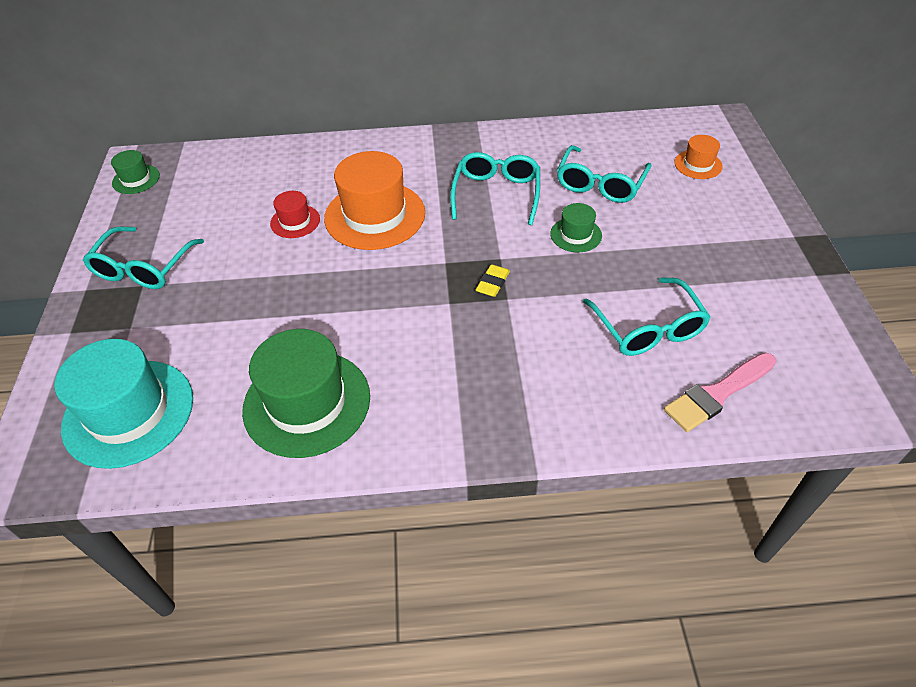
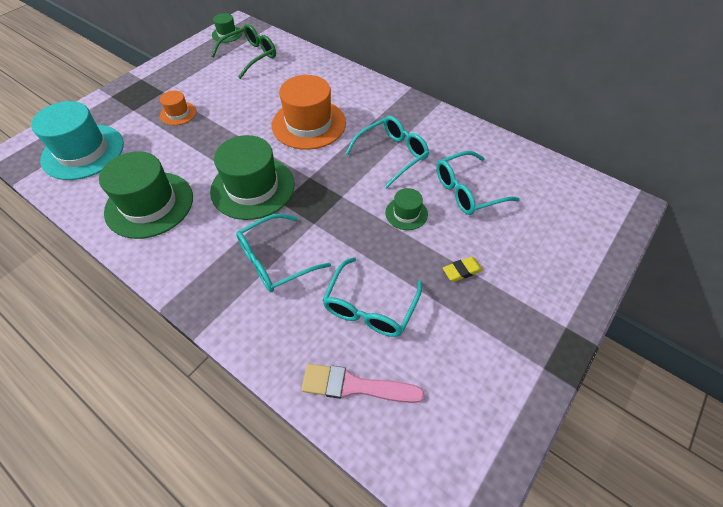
camera: 40 degrees right, 5 degrees up
turquoise glasses [83,227,204,289] -> turquoise glasses moved to [236,214,331,292]
red hat [270,191,320,238] -> none
yellow eraser [476,264,510,297] -> yellow eraser moved to [443,257,483,282]
orange hat [674,135,723,179] -> orange hat moved to [160,90,196,125]
none -> green hat [210,135,295,220]
none -> green glasses [211,24,276,79]

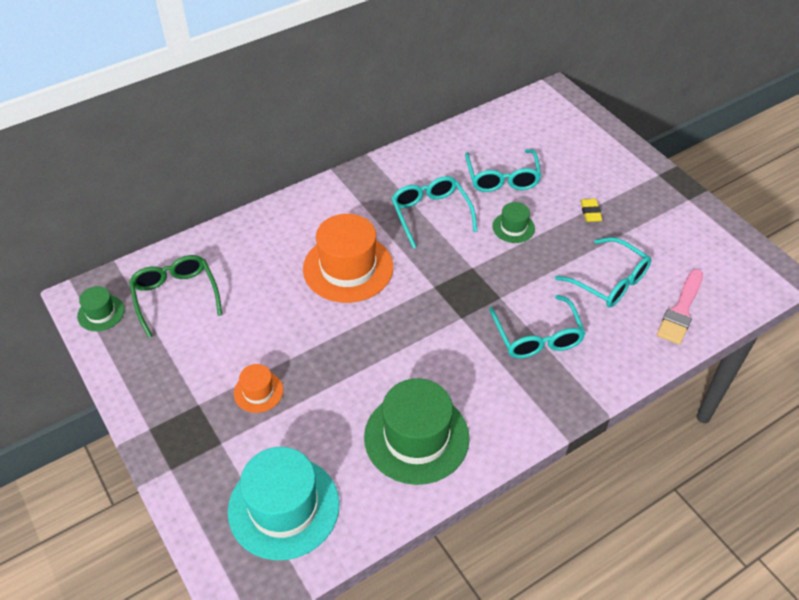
camera: 70 degrees left, 5 degrees down
green hat [210,135,295,220] -> none

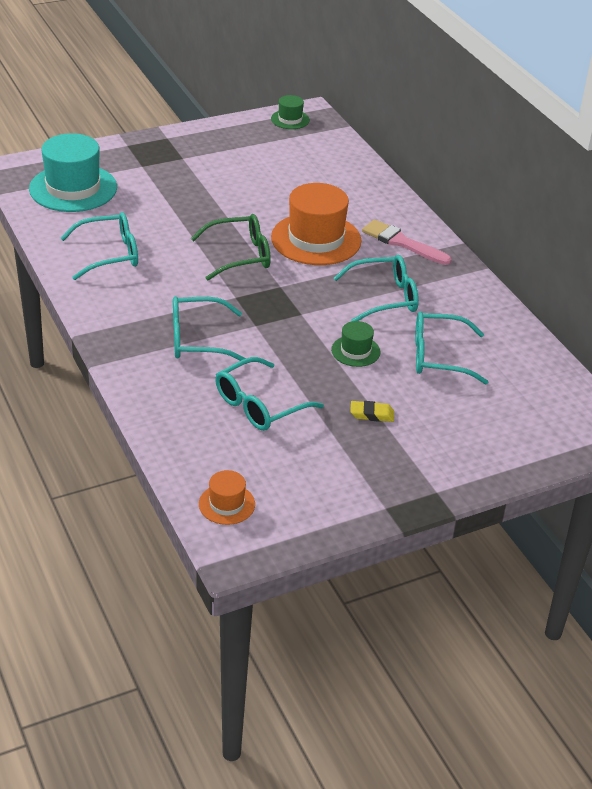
camera: 95 degrees right, 10 degrees down
green glasses [129,255,222,338] -> green glasses moved to [191,214,271,280]
orange hat [234,364,283,413] -> orange hat moved to [199,470,255,525]
green hat [364,378,470,485] -> turquoise glasses [61,212,138,280]
pink brush [657,269,703,345] -> pink brush moved to [362,219,452,265]

